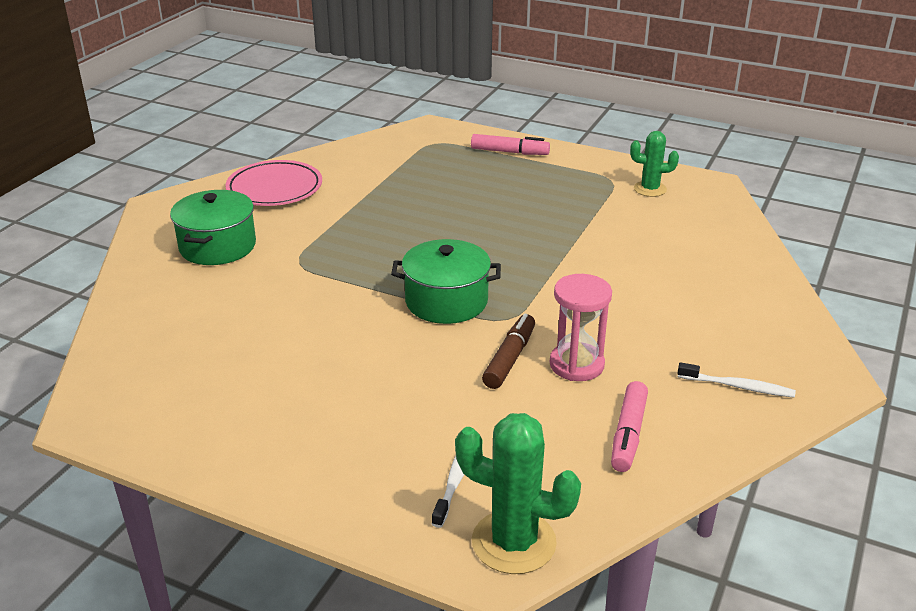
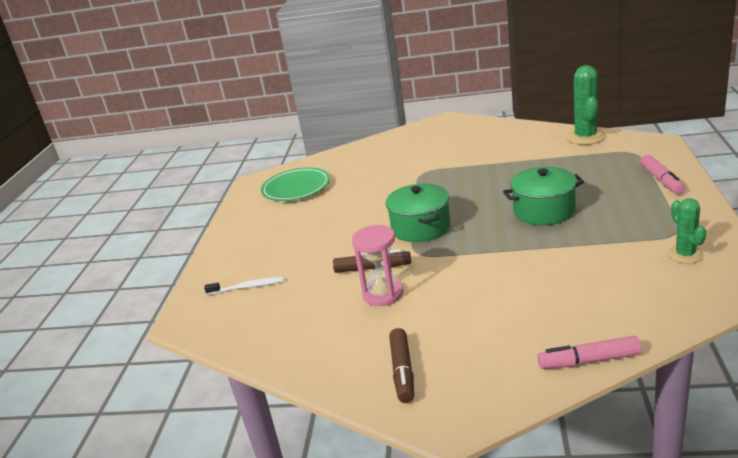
camera: 75 degrees right, 5 degrees down
green pot [170,190,256,265] -> green pot moved to [503,167,584,225]
pink plate [225,160,322,206] -> none
green cactus [455,413,581,574] -> green cactus moved to [566,65,606,145]
pink marker [611,381,648,472] -> pink marker moved to [537,336,642,369]
white toothbrush [677,362,796,398] -> brown marker [389,328,414,403]
none -> green plate [261,168,330,201]

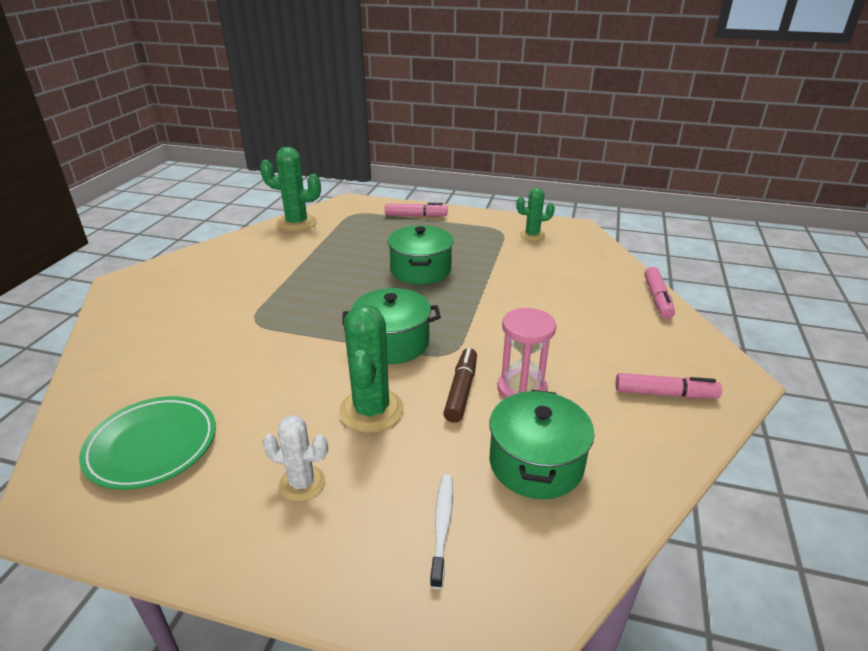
camera: 85 degrees left, 5 degrees up
brown marker [389,328,414,403] -> pink marker [615,373,722,398]
none -> white cactus [262,415,328,502]
none -> green cactus [339,304,404,433]
none -> green pot [489,390,595,499]

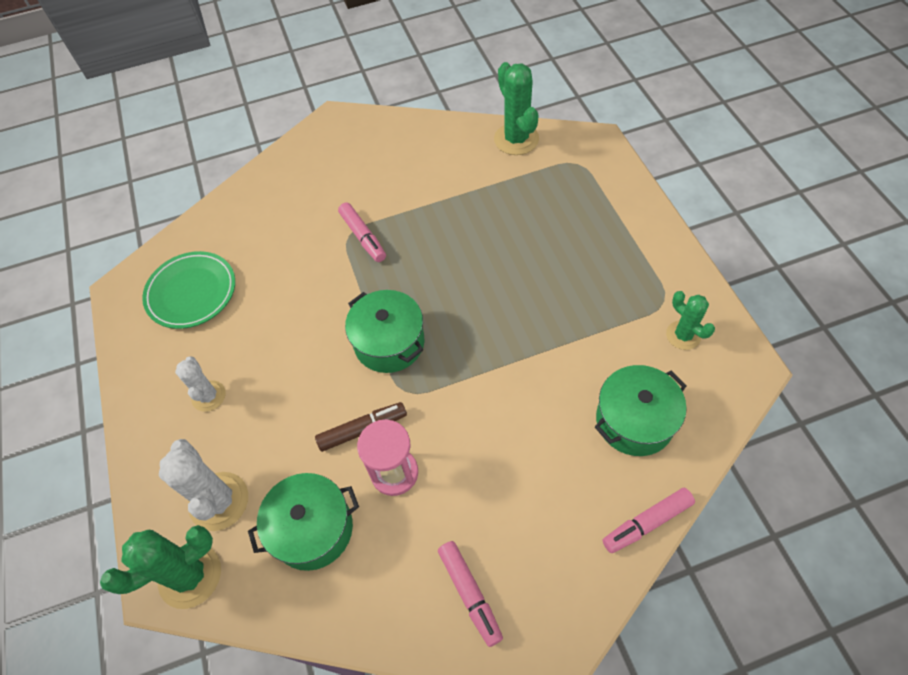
camera: 60 degrees right, 25 degrees up
green cactus [339,304,404,433] -> green cactus moved to [100,525,221,609]
pink marker [385,203,447,217] -> pink marker moved to [338,203,386,262]
green pot [388,225,453,285] -> green pot moved to [595,365,687,456]
white toothbrush [430,475,453,589] -> white cactus [159,439,248,531]

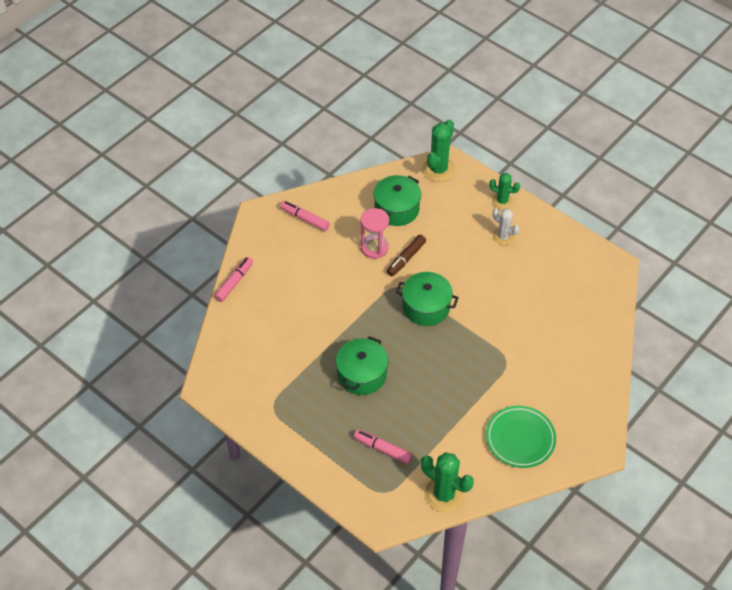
camera: 145 degrees right, 5 degrees down
green plate [142,251,235,329] -> green plate moved to [486,406,556,468]
white cactus [159,439,248,531] -> none
pink marker [338,203,386,262] -> pink marker moved to [354,429,413,464]
green pot [595,365,687,456] -> green pot moved to [336,336,388,395]
green cactus [666,291,715,350] -> green cactus moved to [489,173,520,209]

